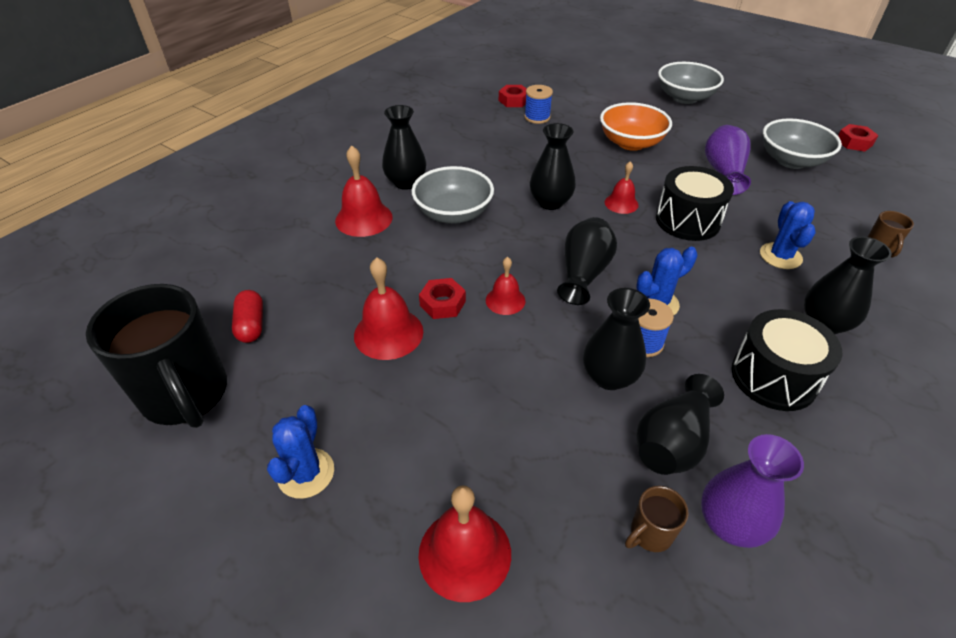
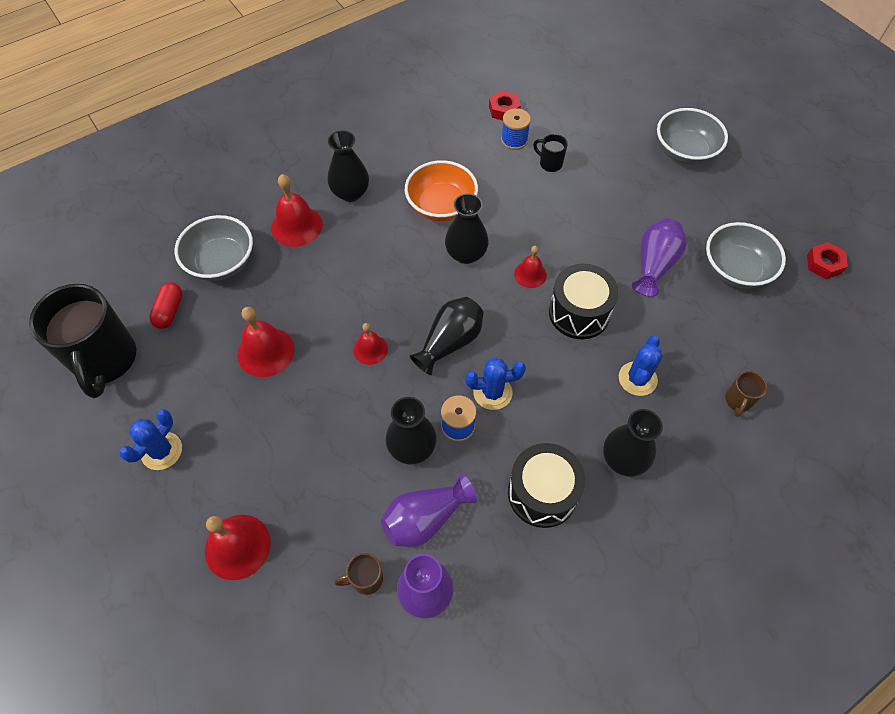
camera: 20 degrees right, 15 degrees up
grey bowl [412,166,494,224] -> grey bowl moved to [174,215,253,281]
red nut [419,278,466,319] -> none
orange bowl [600,102,672,151] -> orange bowl moved to [405,160,478,221]
black vase [636,374,724,475] -> purple vase [381,474,477,547]
none -> black mug [533,134,568,172]

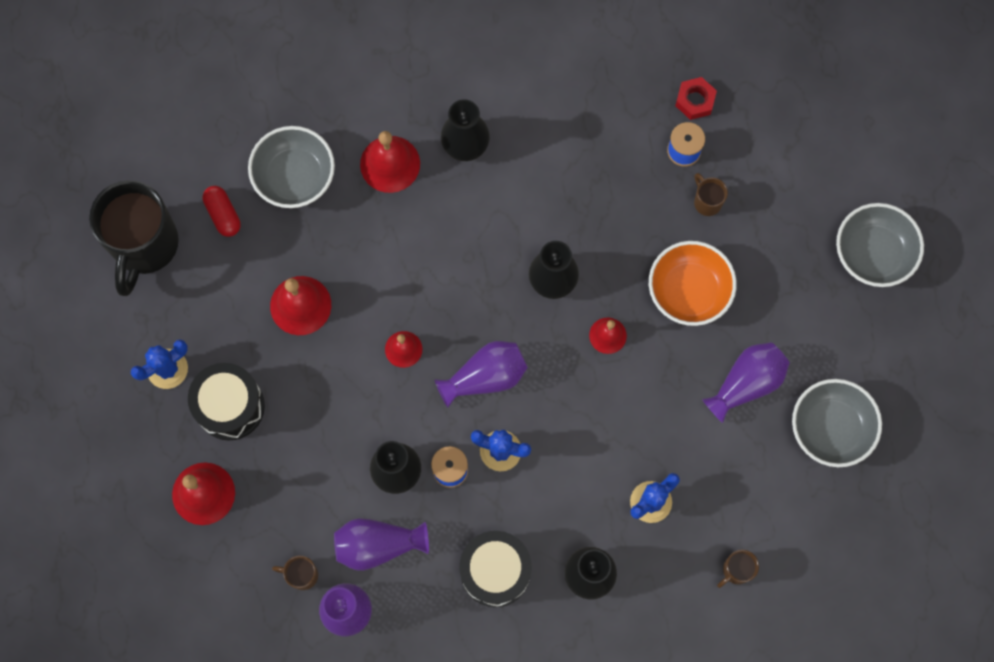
camera: 25 degrees right, 15 degrees up
red capsule [149,282,182,329] -> red capsule turned 60 degrees counterclockwise [203,186,241,237]
orange bowl [405,160,478,221] -> orange bowl moved to [649,241,737,326]
black vase [410,297,484,375] -> purple vase [435,341,528,408]
black mug [533,134,568,172] -> brown mug [694,173,728,216]
black drum [549,264,619,339] -> black drum moved to [188,363,265,440]
red nut [807,242,848,279] -> none

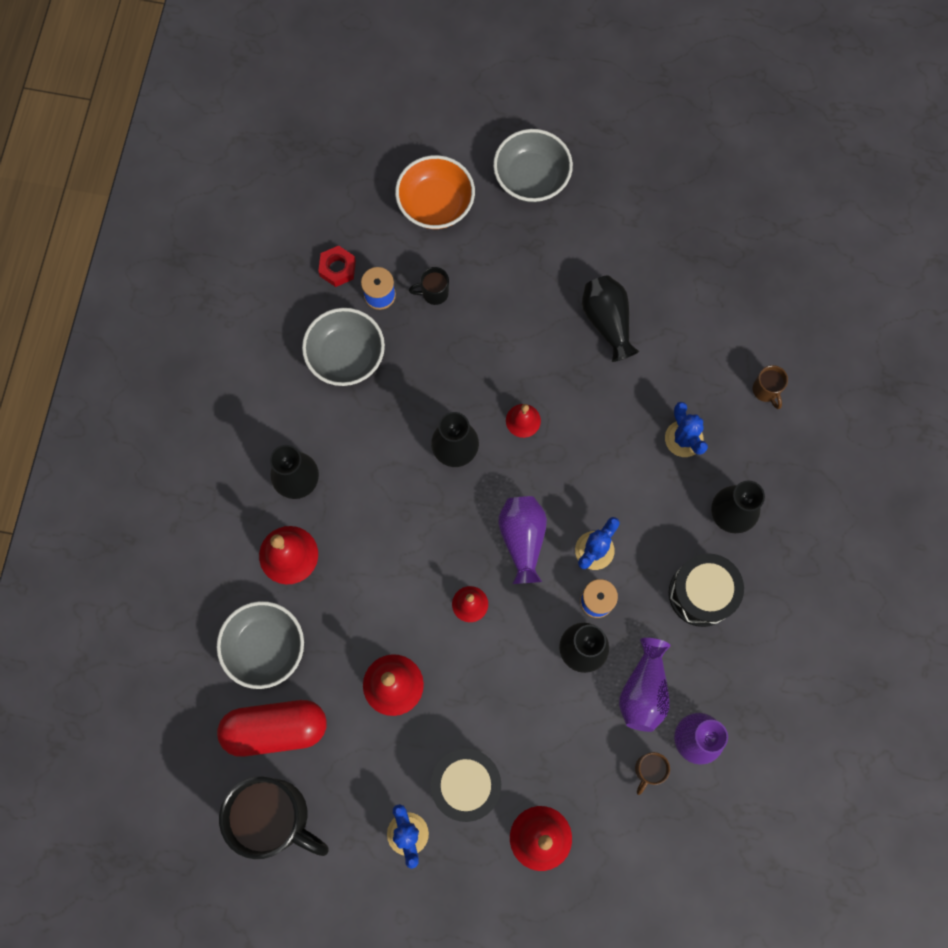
camera: 70 degrees left, 0 degrees up
red capsule [203,186,241,237] -> red capsule [217,700,327,757], size x1.90
orange bowl [649,241,737,326] -> orange bowl moved to [395,155,475,229]
brown mug [694,173,728,216] -> black mug [409,267,449,305]
purple vase [702,342,790,423] -> black vase [582,275,639,362]
grey bowl [792,379,882,467] -> grey bowl moved to [302,308,385,386]

